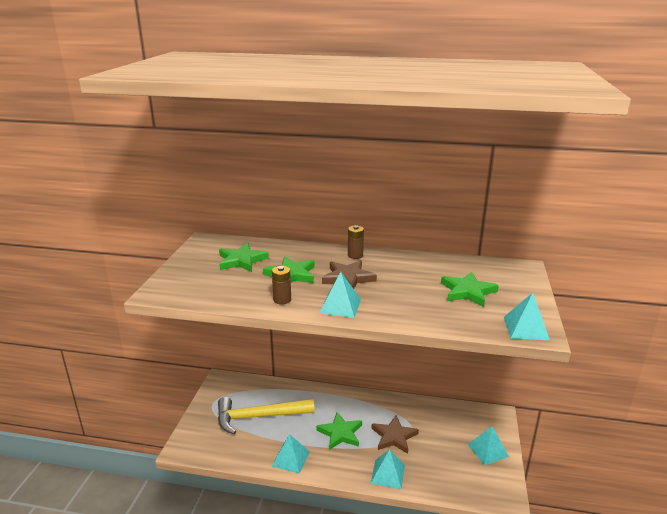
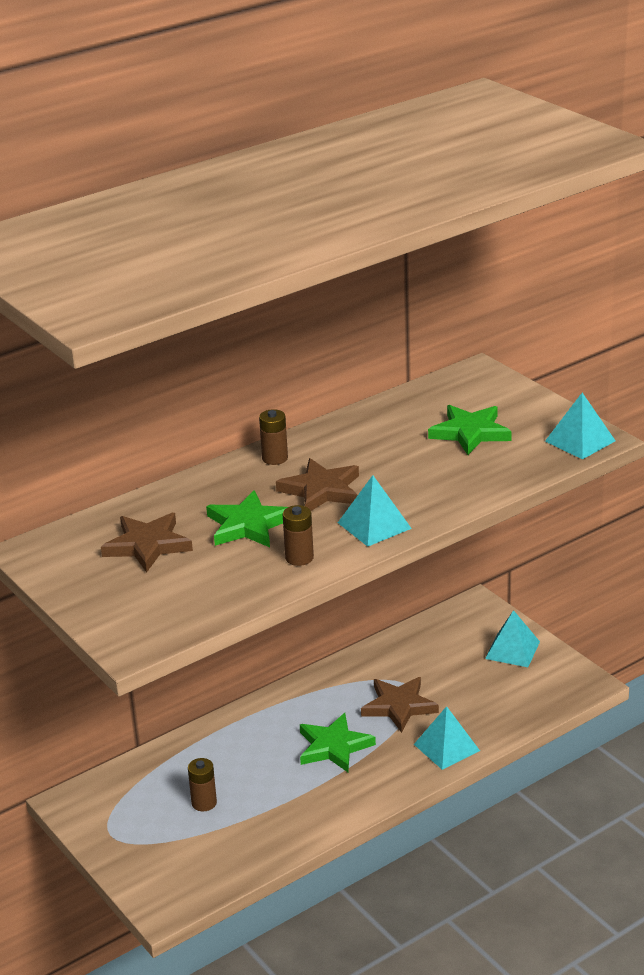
camera: 45 degrees left, 5 degrees up
yellow hammer [218,397,315,434] -> brown battery [188,758,217,812]
green star [219,243,269,272] -> brown star [101,513,193,573]
turquoise pyramid [271,435,310,474] -> none

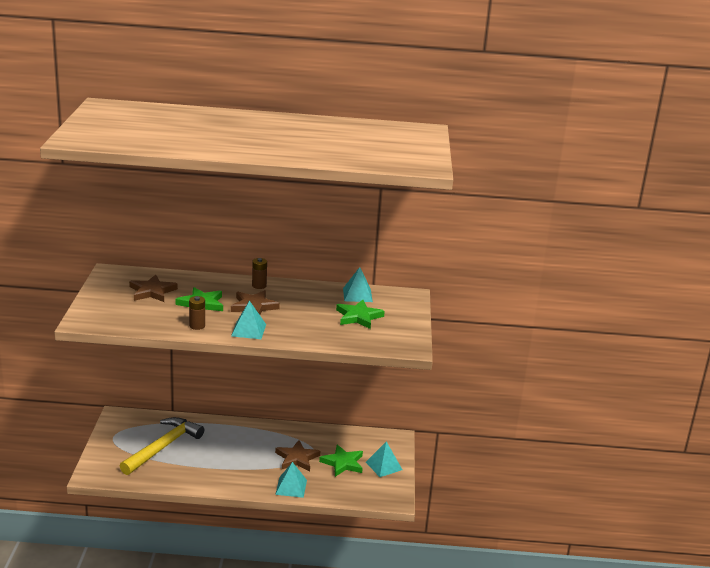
camera: 35 degrees right, 5 degrees down
brown battery [188,758,217,812] -> yellow hammer [120,417,204,475]
green star [300,713,376,772] -> green star moved to [319,445,363,477]
turquoise pyramid [545,393,615,460] -> turquoise pyramid moved to [343,267,373,302]

